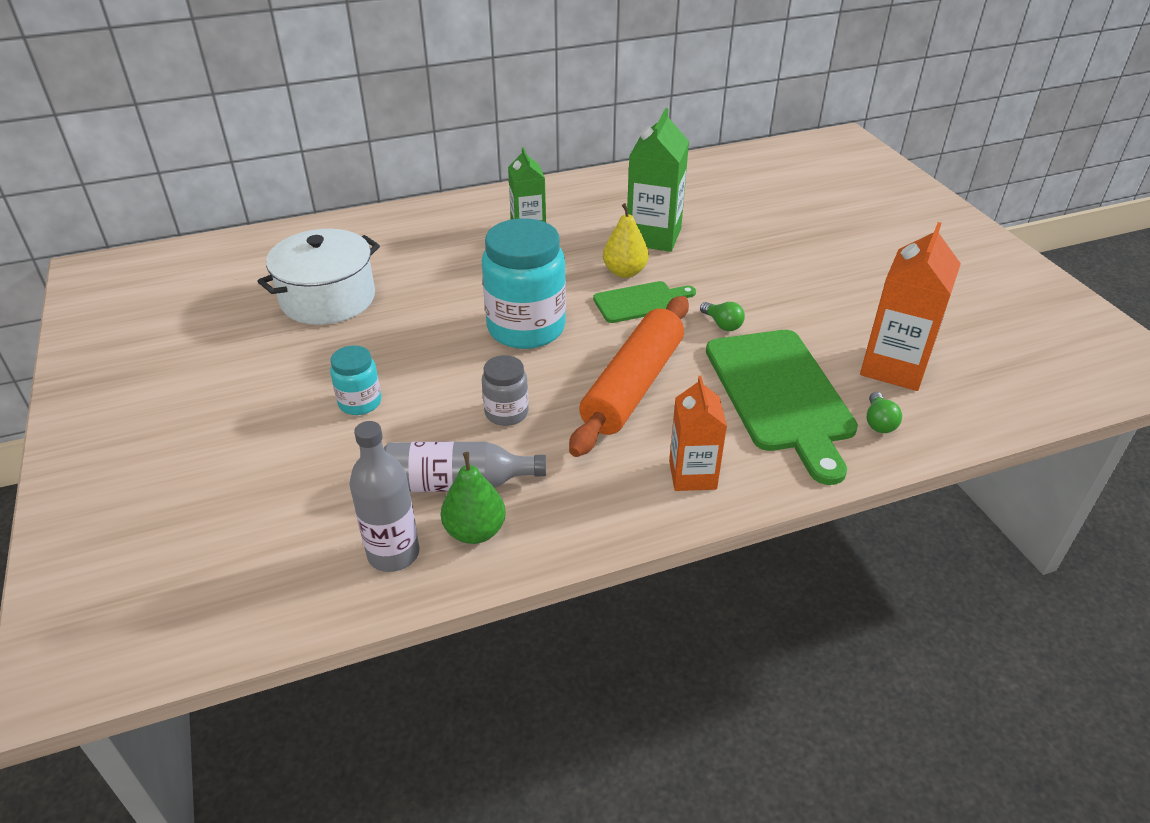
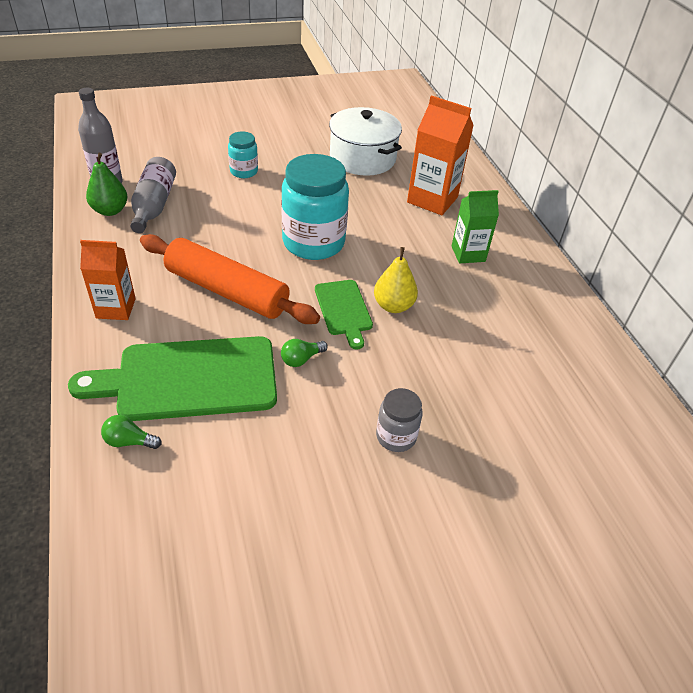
camera: 90 degrees right, 5 degrees up
grey jar [482,355,528,426] -> grey jar moved to [376,388,423,452]
green carton [627,108,689,252] -> none
orange carton [860,222,961,391] -> orange carton moved to [407,95,474,215]

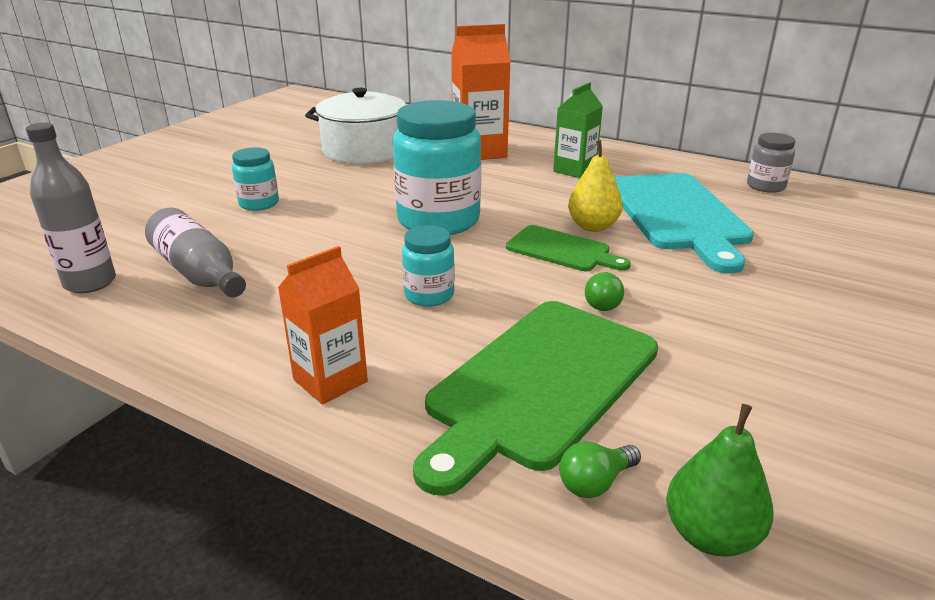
camera: 40 degrees left, 15 degrees down
green pear [86,153,128,216] -> green pear moved to [666,404,774,557]
orange rolling pin [140,234,320,324] -> turquoise jar [402,225,455,307]
grey jar [376,388,423,452] -> grey jar moved to [747,133,795,193]
none -> turquoise cutting board [614,173,754,274]

